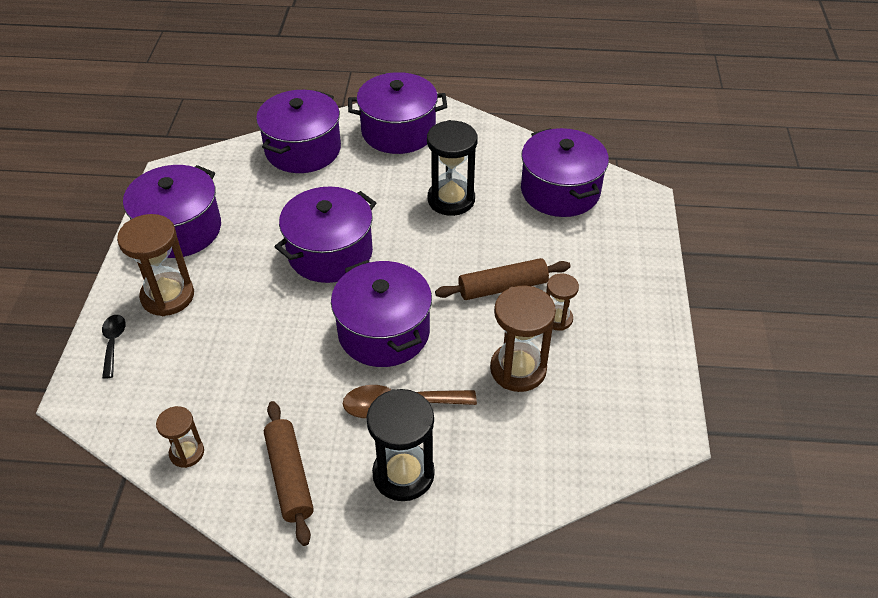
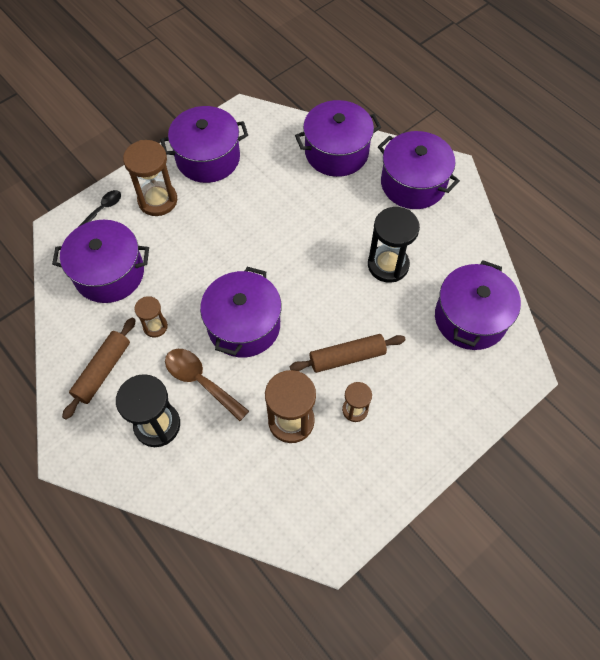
camera: 45 degrees right, 15 degrees up
brown hourglass [156,406,204,468] -> brown hourglass moved to [134,296,168,337]
purple pot [274,186,376,283] -> purple pot moved to [52,220,149,303]
brown rolling pin [435,258,571,300] -> brown rolling pin turned 45 degrees counterclockwise [290,334,406,373]

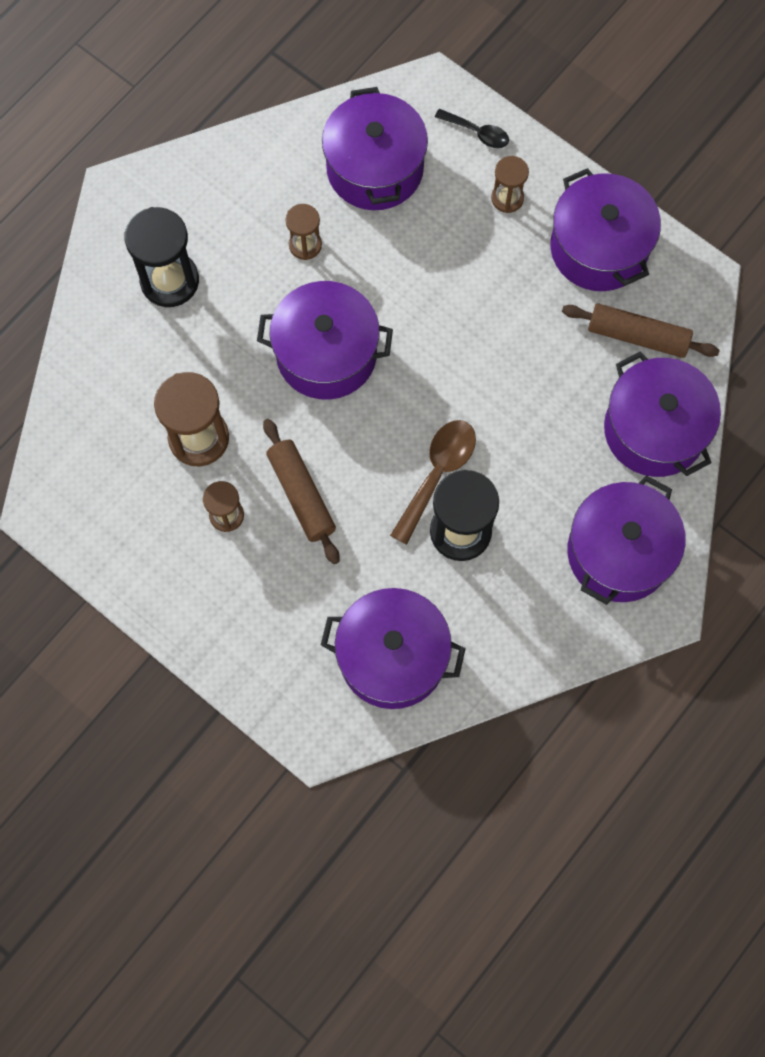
camera: 80 degrees right, 10 degrees up
brown rolling pin [62,318,136,419] -> brown rolling pin moved to [562,303,720,358]
brown hourglass [123,140,177,216] -> brown hourglass [491,156,529,213], size x0.57
brown spoon [165,349,249,421] -> brown spoon moved to [390,420,476,545]

